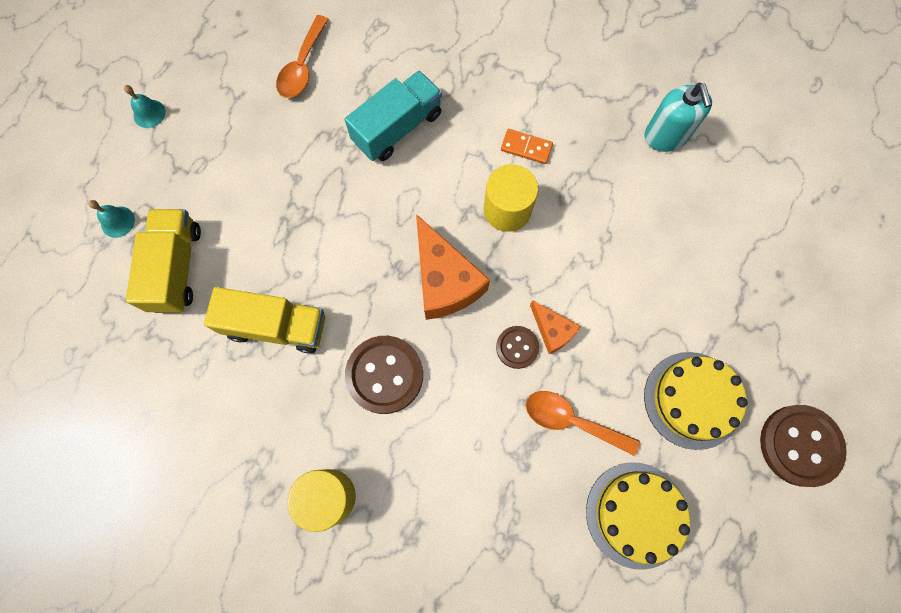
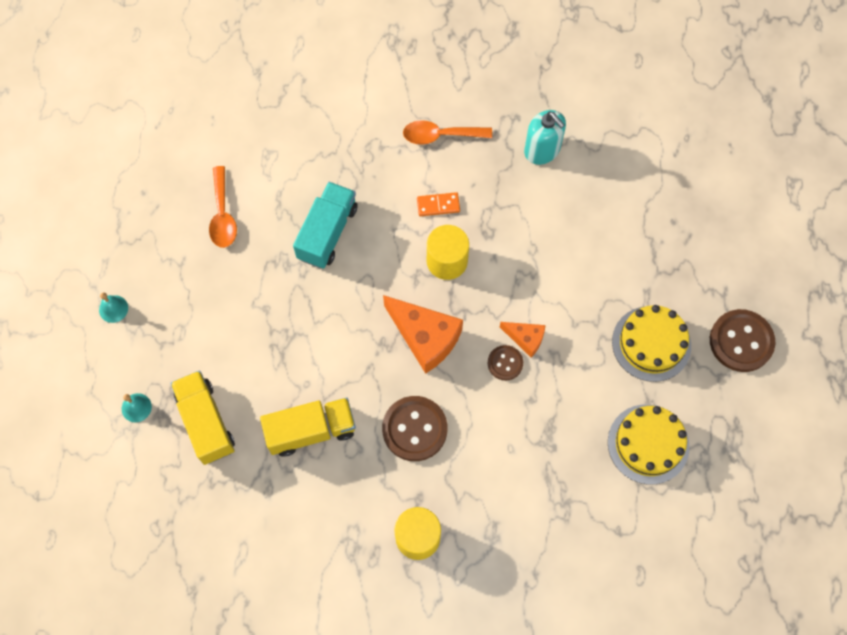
camera: 25 degrees left, 5 degrees down
orange spoon [526,391,640,456] -> orange spoon moved to [403,120,492,145]

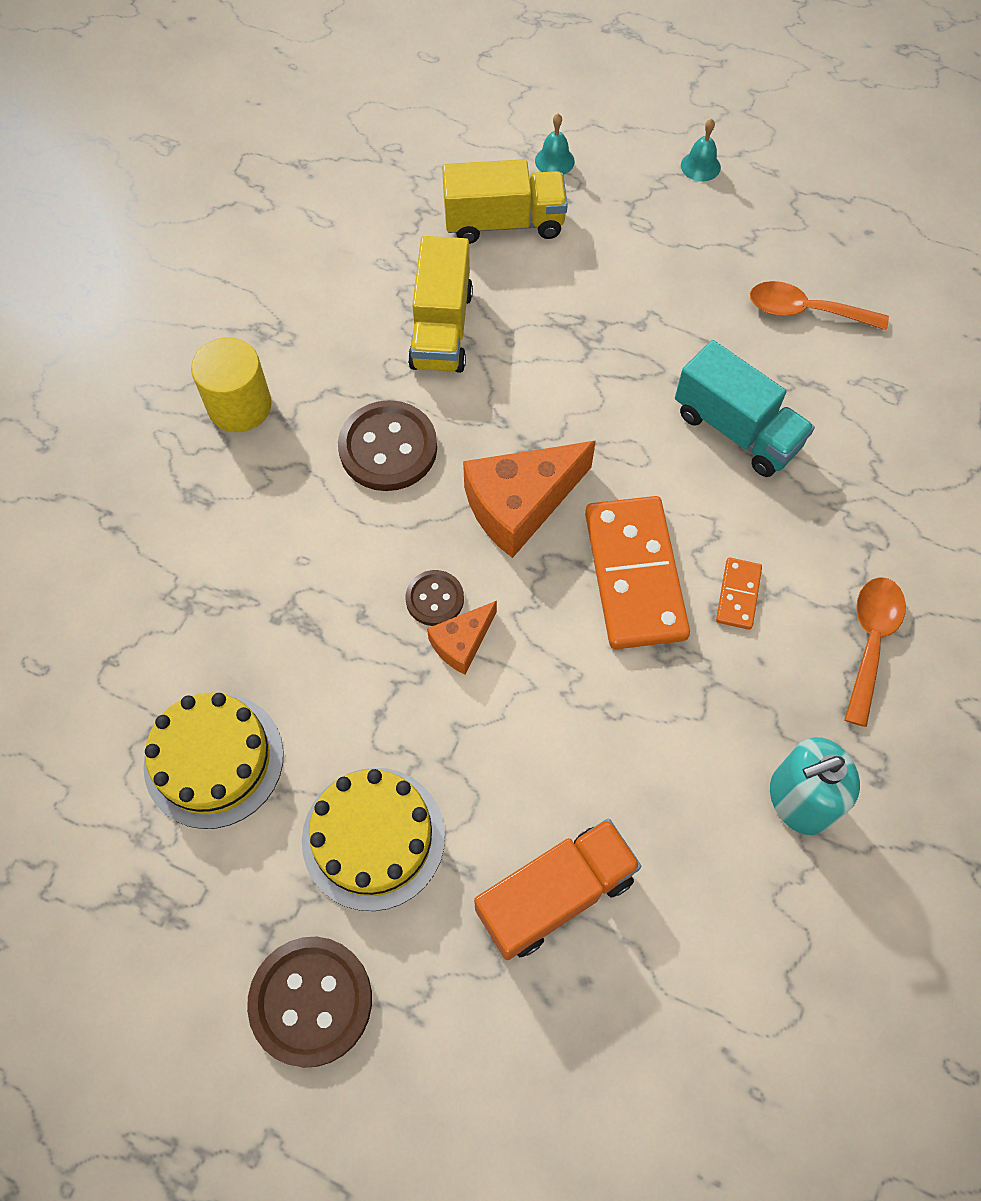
camera: 110 degrees right, 5 degrees down
yellow cylinder [427,225,469,280] -> orange domino [585,496,690,649]
none -> orange truck [474,819,641,960]

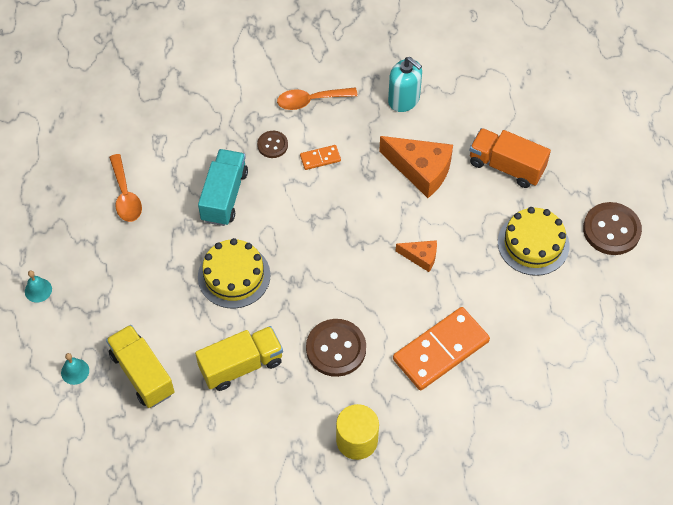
camera: 120 degrees left, 5 degrees down
yellow cake [143,693,284,829] -> yellow cake moved to [198,238,271,308]
brown button [405,570,464,626] -> brown button moved to [257,131,288,158]
orange cheese [463,441,596,558] -> orange cheese moved to [379,136,453,198]
orange domino [585,496,690,649] -> orange domino moved to [393,307,490,390]

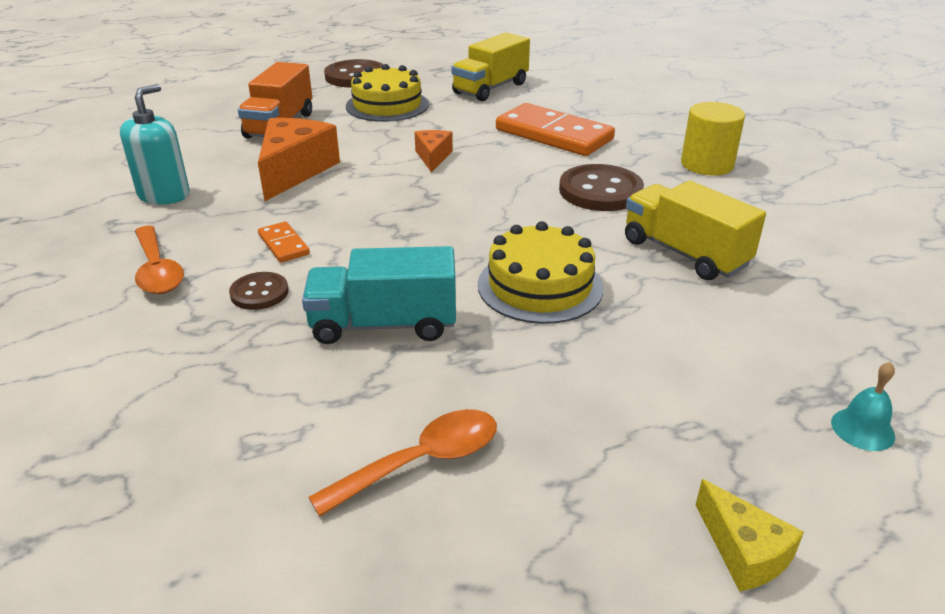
camera: 105 degrees left, 25 degrees down
turquoise bell [25,270,52,302] -> yellow cheese [696,479,804,592]
yellow truck [106,325,175,408] -> yellow truck moved to [451,32,530,101]

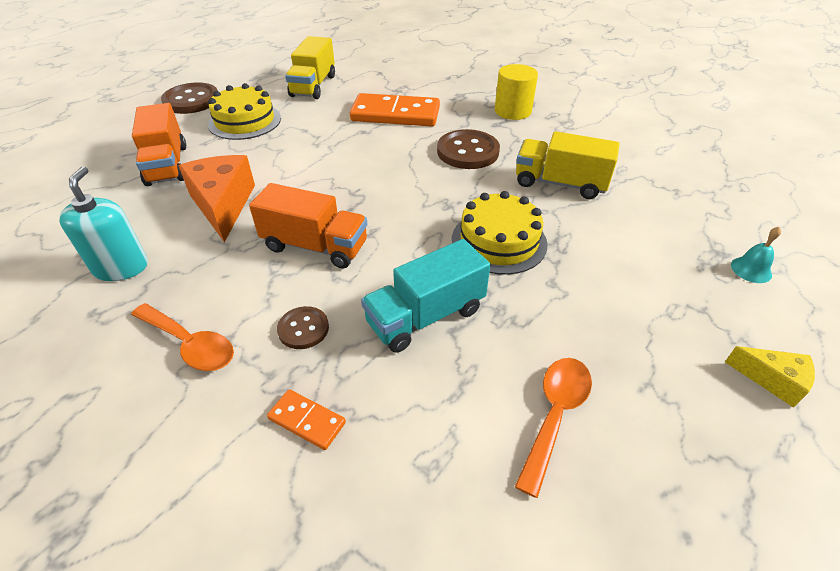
camera: 30 degrees left, 10 degrees up
orange domino [258,221,310,263] -> orange domino moved to [267,389,346,450]
orange cheese [415,130,453,173] -> none
none -> orange truck [249,183,367,269]

